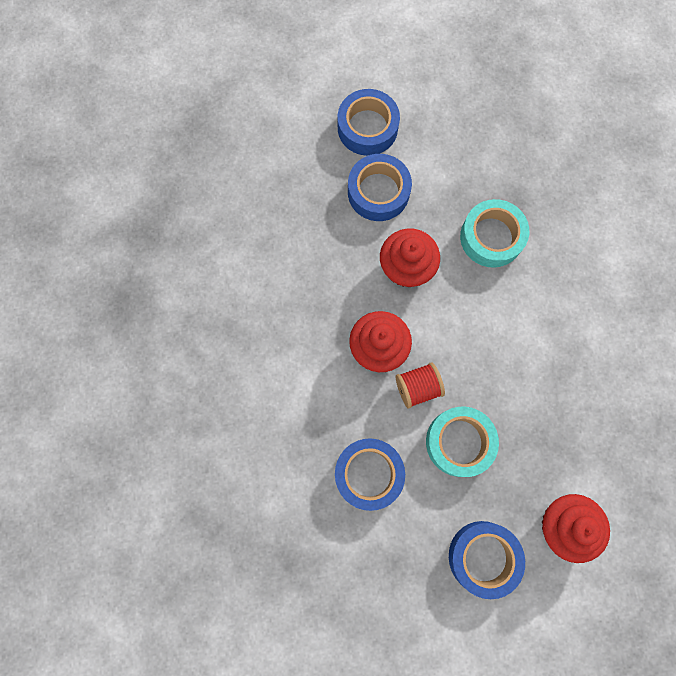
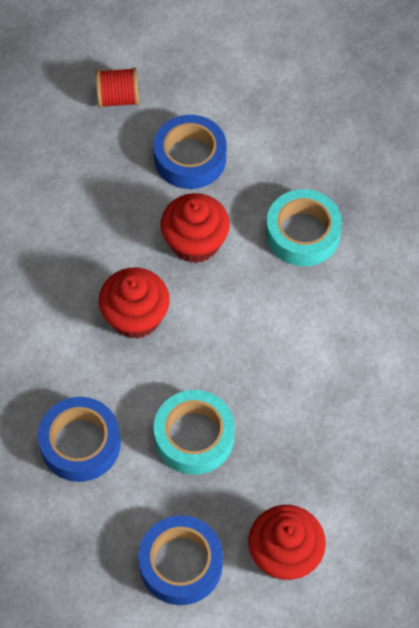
camera: 15 degrees right, 15 degrees down
blue tape [338,89,400,156] -> none
red spool [396,362,445,409] -> red spool moved to [96,67,139,108]

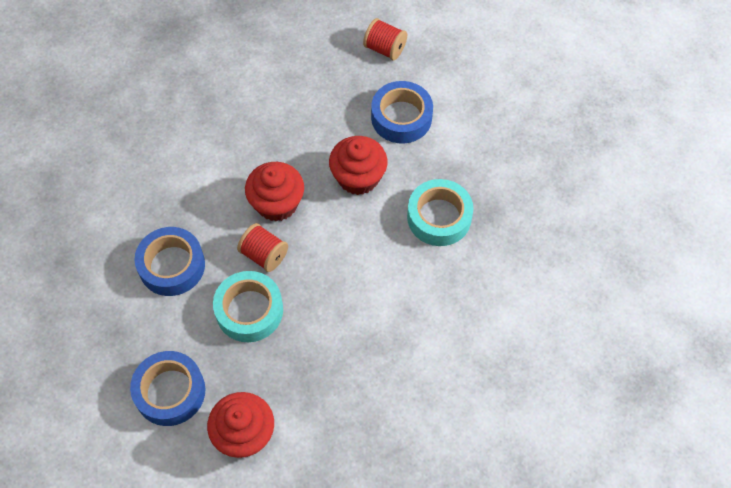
camera: 35 degrees right, 0 degrees up
none -> red spool [237,223,288,272]

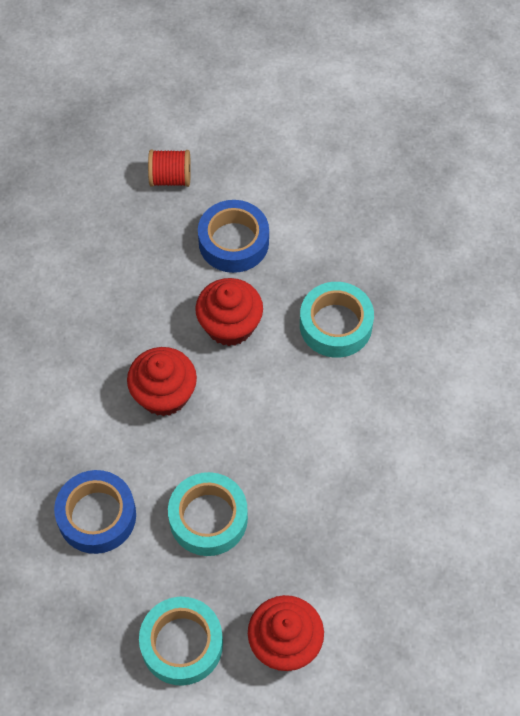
camera: 30 degrees left, 0 degrees up
blue tape [130,351,205,426] -> turquoise tape [139,597,223,686]
red spool [237,223,288,272] -> none

